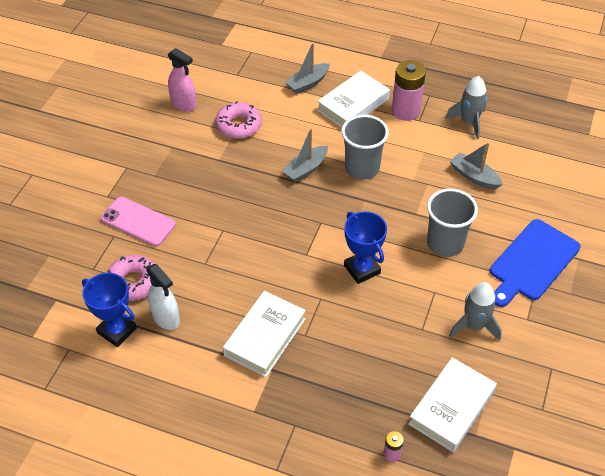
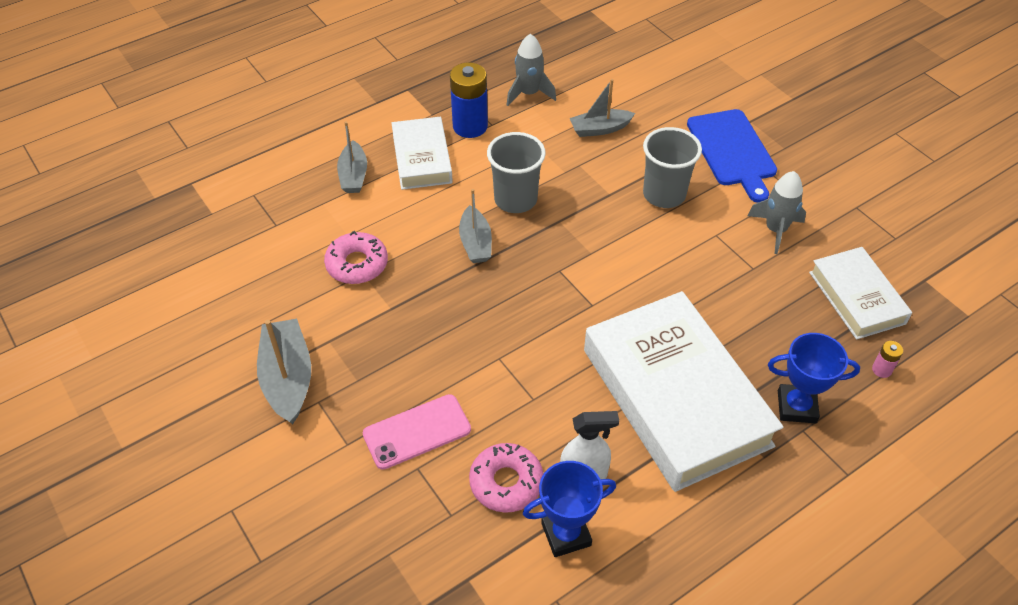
camera: 55 degrees left, 0 degrees up
pink spray bottle [168,48,196,112] -> none
white book [223,291,306,377] -> white book [584,291,783,492], size x1.85
blue trophy [344,211,387,284] -> blue trophy moved to [768,333,860,423]
pink battery [392,60,426,121] -> blue battery [450,62,488,138]
none -> grey boat [257,319,311,424]

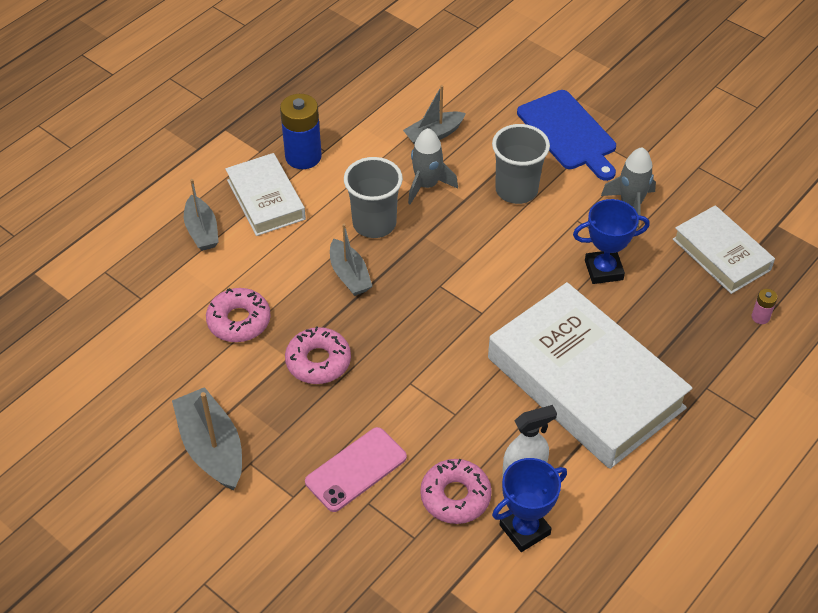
camera: 15 degrees left, 0 degrees up
grey rocket [507,34,556,106] -> grey rocket moved to [408,128,458,204]
blue trophy [768,333,860,423] -> blue trophy moved to [573,199,650,284]
none -> pink donut [285,326,351,384]

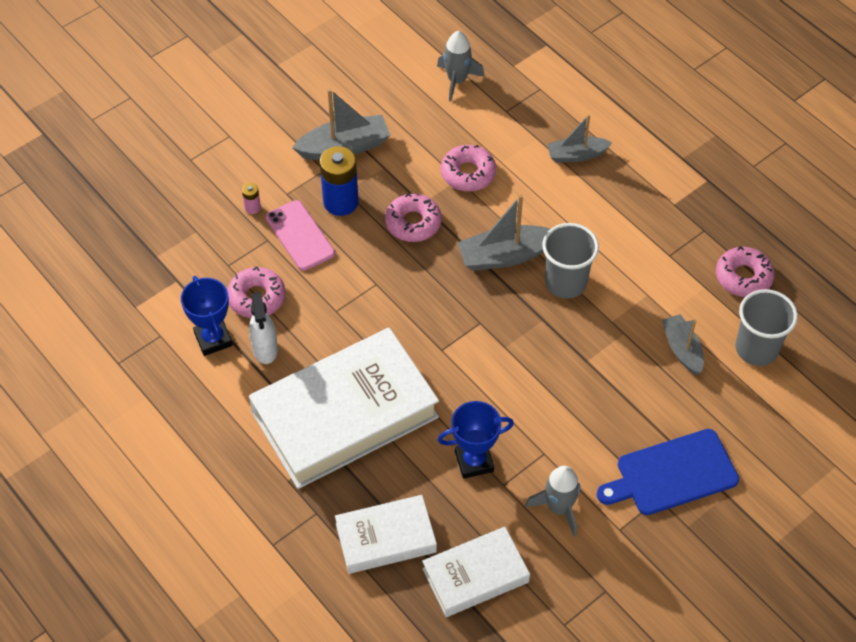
camera: 100 degrees right, 5 degrees up
white book [225,153,306,236] -> white book moved to [335,495,437,574]
blue battery [280,94,322,169] -> blue battery moved to [320,146,358,216]
grey boat [330,224,373,296] -> grey boat [457,195,550,271], size x1.50
grey rocket [408,128,458,204] -> grey rocket moved to [437,31,485,101]
grey cup [492,124,550,204] -> grey cup moved to [736,289,798,366]
blue trophy [573,199,650,284] -> blue trophy turned 75 degrees clockwise [438,401,514,479]
pink battery [752,289,777,324] -> pink battery moved to [242,183,261,214]
none -> pink donut [716,246,774,297]

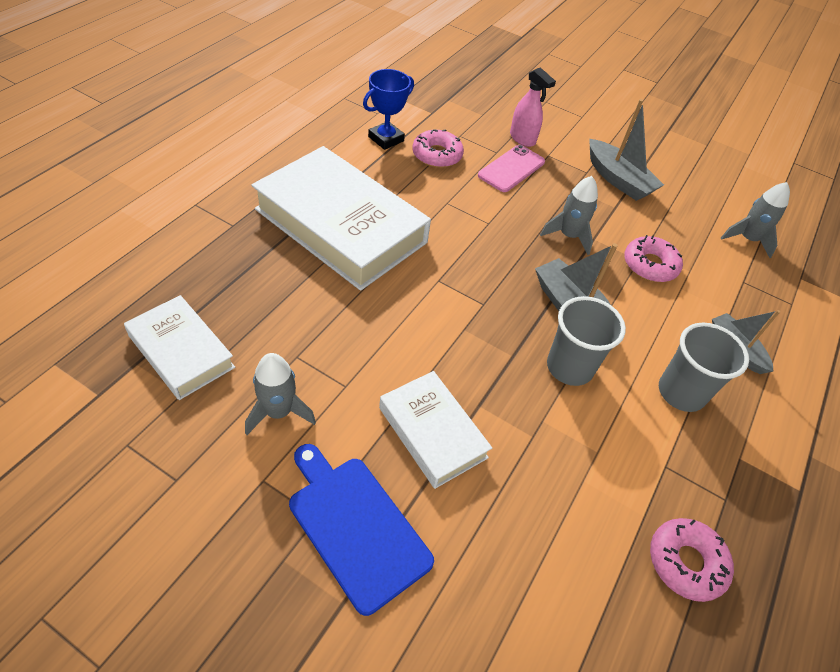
camera: 65 degrees right, 5 degrees down
pink battery [242,183,261,214] -> pink spray bottle [510,67,556,147]
white spray bottle [249,292,278,364] -> none
blue battery [320,146,358,216] -> none
white book [335,495,437,574] -> white book moved to [379,371,492,489]
pink donut [385,193,442,242] -> grey rocket [540,176,598,255]
blue trophy [438,401,514,479] -> none
grey boat [662,314,704,375] -> none
grey cup [736,289,798,366] -> grey cup moved to [659,323,749,412]

